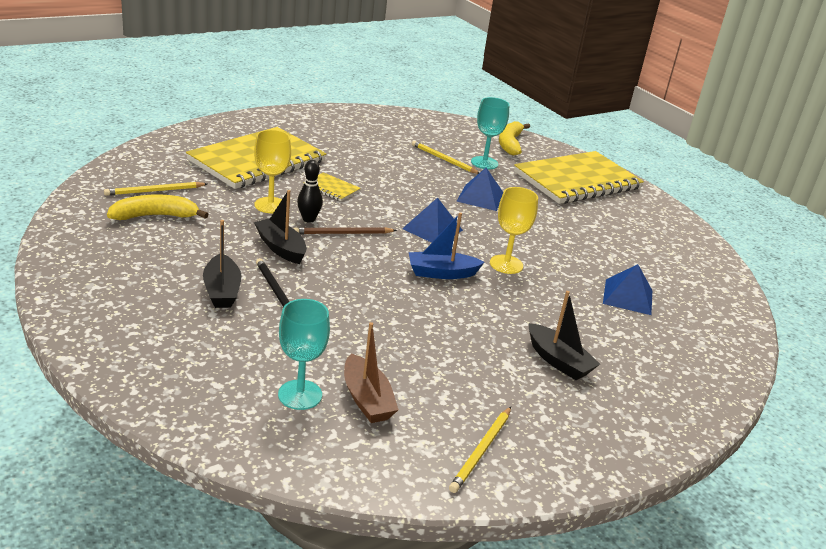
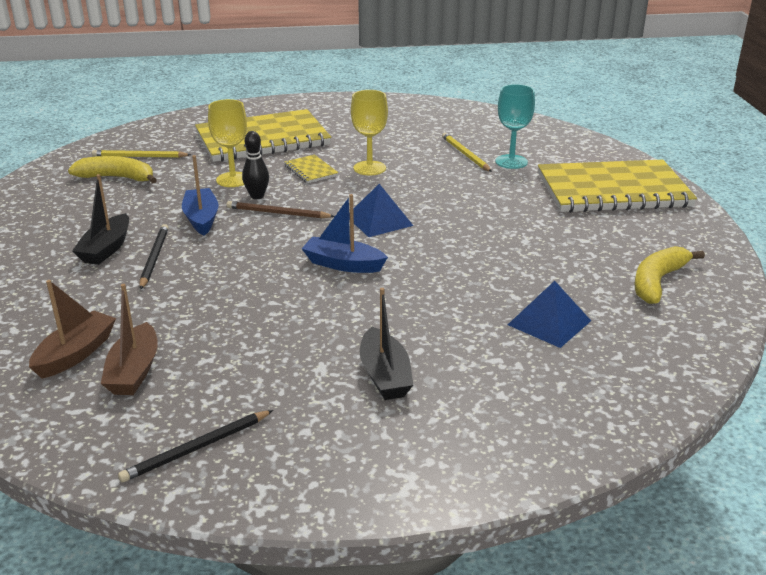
camera: 30 degrees right, 0 degrees up
black boat [254,190,307,264] -> blue boat [182,155,219,236]
turquoise goblet [278,299,330,410] -> brown boat [29,280,116,379]
yellow pencil [449,407,511,493] -> black pencil [118,410,273,482]
blue pyramid [456,168,503,211] -> none
yellow goblet [490,187,538,274] -> yellow goblet moved to [351,90,388,175]
yellow banana [499,121,530,155] -> yellow banana moved to [635,246,705,304]

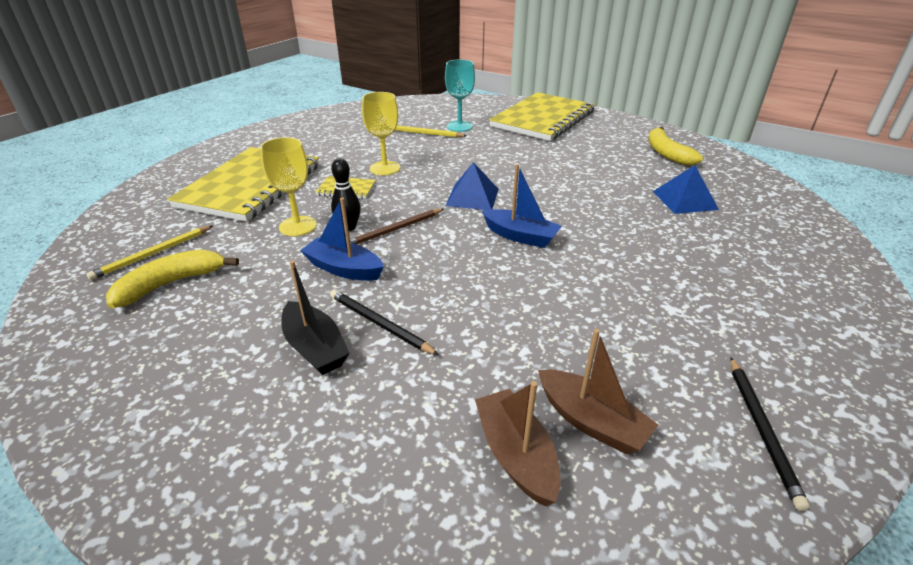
camera: 50 degrees left, 5 degrees up
blue boat [302,194,388,273] -> blue boat turned 120 degrees counterclockwise [482,164,562,248]
black boat [359,288,413,400] -> none

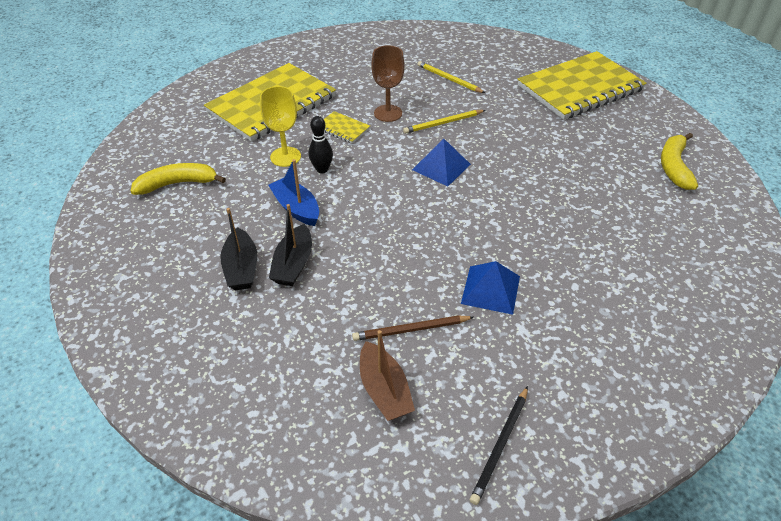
camera: 25 degrees right, 10 degrees up
yellow pencil [86,225,214,280] -> yellow pencil moved to [403,110,485,134]
black pencil [330,290,439,355] -> black boat [269,204,312,286]
brown pencil [350,209,444,245] -> brown pencil moved to [352,315,474,341]
yellow goblet [362,92,400,175] -> brown goblet [371,45,405,122]
turquoise goblet [445,60,475,132] -> none
brown boat [475,381,561,506] -> none
blue boat [482,164,562,248] -> none
blue pyramid [652,165,719,214] -> blue pyramid moved to [461,261,520,315]

